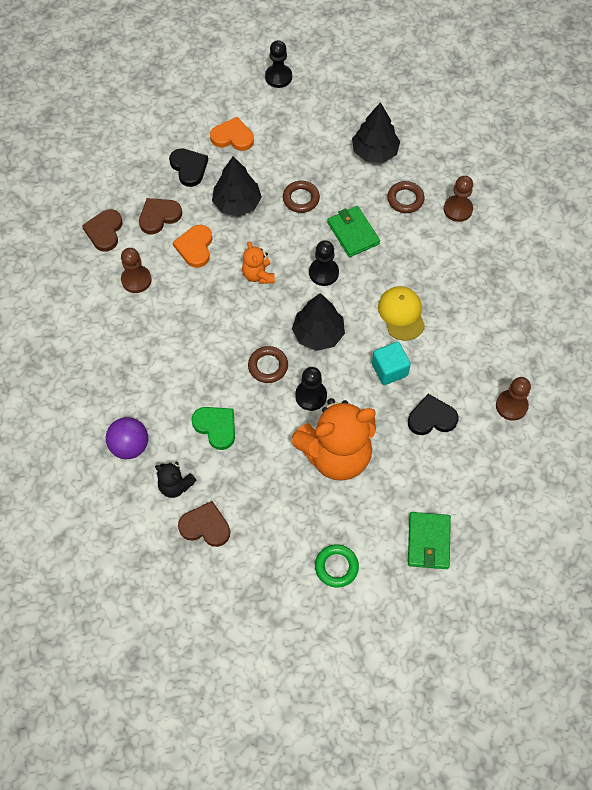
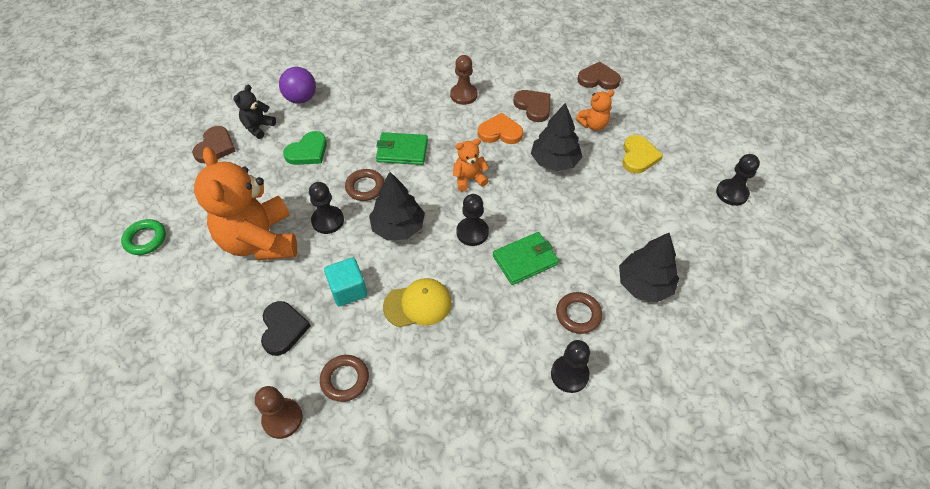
camera: 90 degrees right, 10 degrees down
brown heart [82,209,122,252] -> brown heart moved to [577,62,621,90]
black heart [169,148,208,187] -> orange teddy bear [576,90,615,131]
orange heart [210,117,254,151] -> yellow heart [622,135,663,173]
brown ring [283,181,320,213] -> brown ring moved to [320,355,369,402]
green wallet [408,512,451,569] -> green wallet moved to [376,132,428,165]
brown pawn [444,176,473,222] -> black pawn [551,340,590,393]

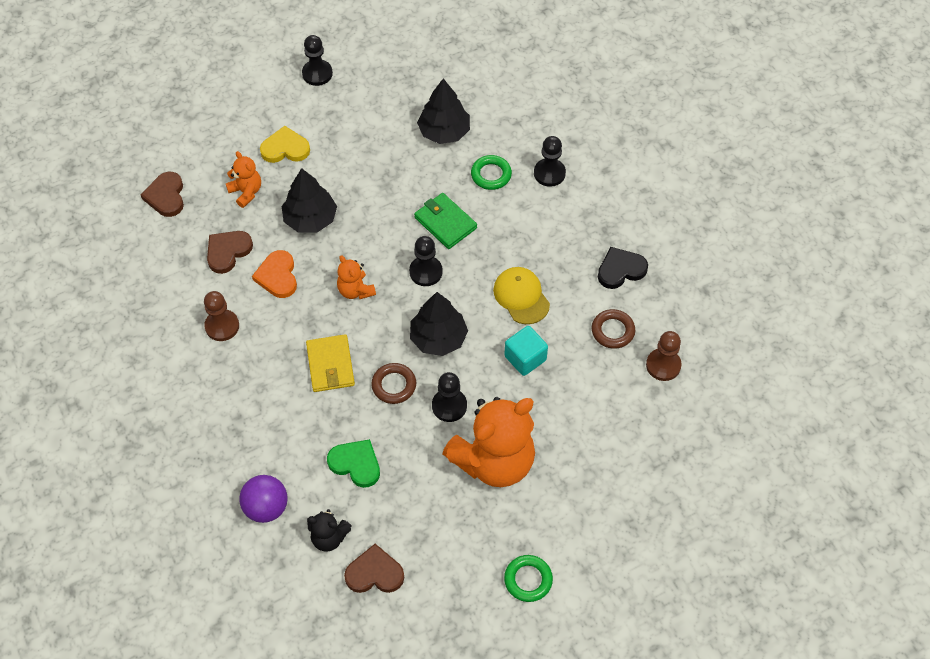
camera: 105 degrees left, 5 degrees up
black heart [261,301,311,356] -> black heart moved to [598,247,648,289]
green wallet [376,132,428,165] -> yellow wallet [306,334,355,392]
brown ring [556,292,602,334] -> green ring [471,155,512,190]

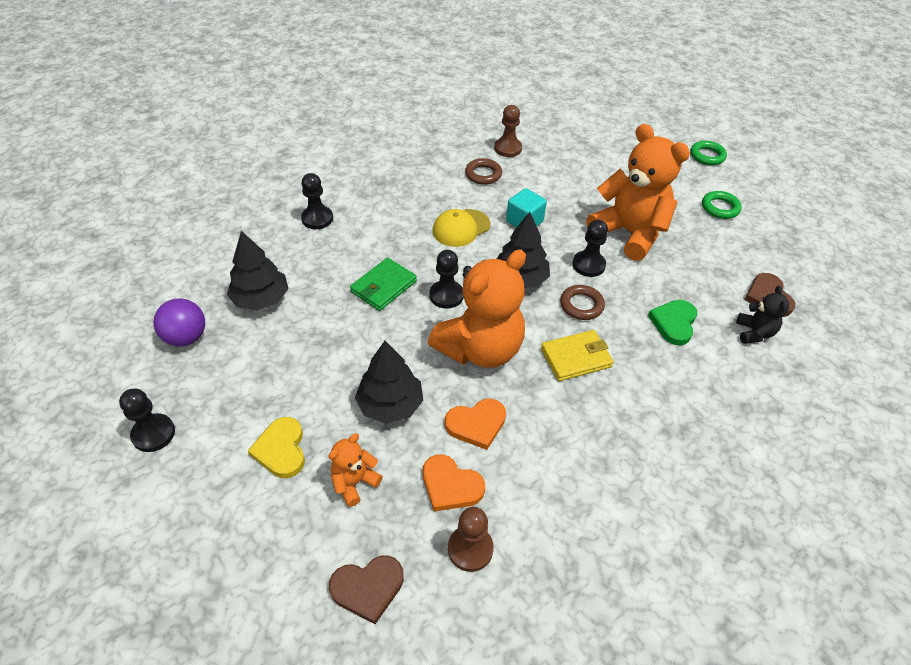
camera: 100 degrees left, 10 degrees down
brown pawn [204,291,239,341] -> brown pawn moved to [448,507,494,572]
brown heart [207,231,253,274] -> orange heart [423,454,485,512]
purple ball [239,475,288,523] -> purple ball moved to [153,299,205,346]
orange teddy bear [337,255,376,299] -> orange teddy bear [428,249,526,368], size x2.18
green ring [471,155,512,190] -> green ring moved to [690,141,727,165]
black heart [598,247,648,289] -> none

